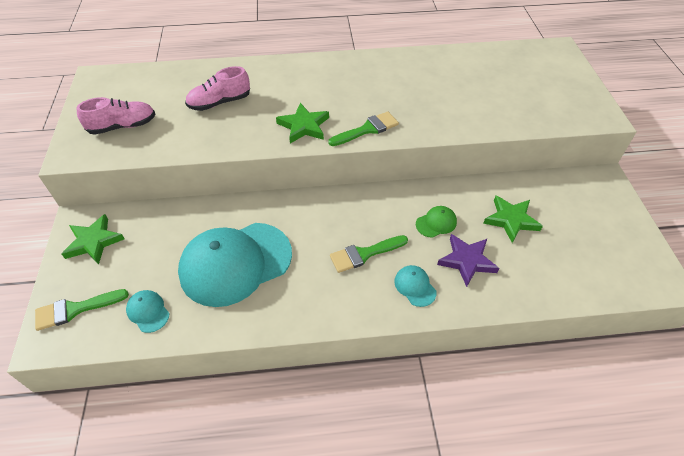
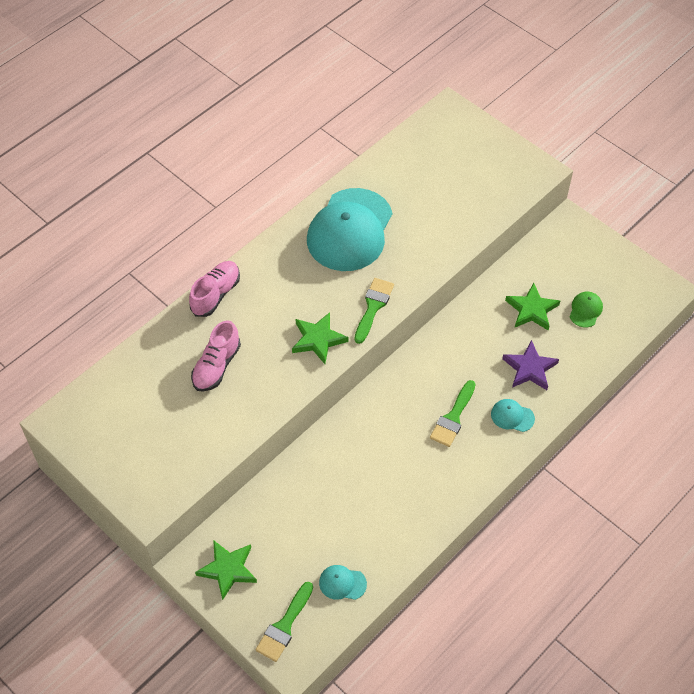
camera: 40 degrees left, 5 degrees up
pink shoe [76,97,155,135] -> pink shoe moved to [189,261,240,317]
turquoise cap [178,223,292,307] -> turquoise cap moved to [307,188,392,271]
green cap [416,206,457,238] -> green cap moved to [569,292,603,328]

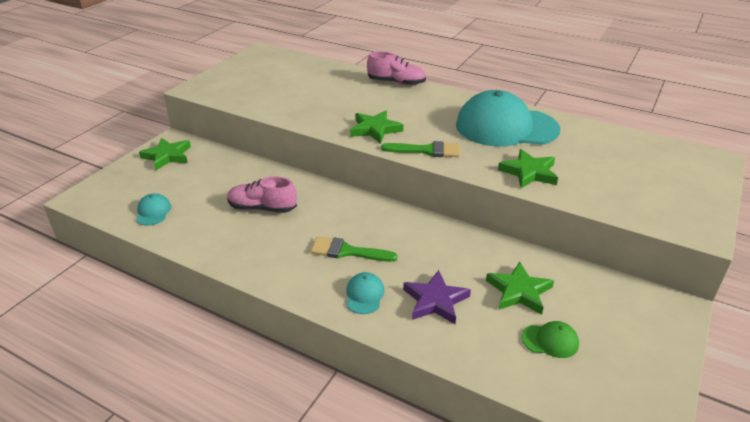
camera: 75 degrees right, 20 degrees down
pink shoe [191,321,241,392] -> pink shoe moved to [227,176,297,213]
green brush [255,582,313,662] -> none
none -> green star [498,149,558,188]

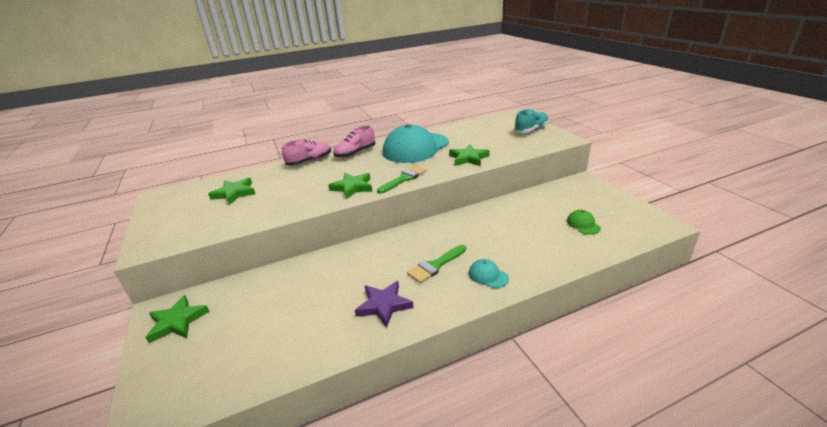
camera: 50 degrees left, 5 degrees down
turquoise cap [136,193,171,226] -> none
pink shoe [227,176,297,213] -> pink shoe moved to [333,125,375,158]
purple star [403,270,471,324] -> purple star moved to [355,281,414,328]
green star [486,261,554,315] -> green star moved to [208,178,255,205]
green cap [521,321,579,358] -> green cap turned 60 degrees counterclockwise [567,210,601,235]
none -> turquoise shoe [514,109,549,133]

